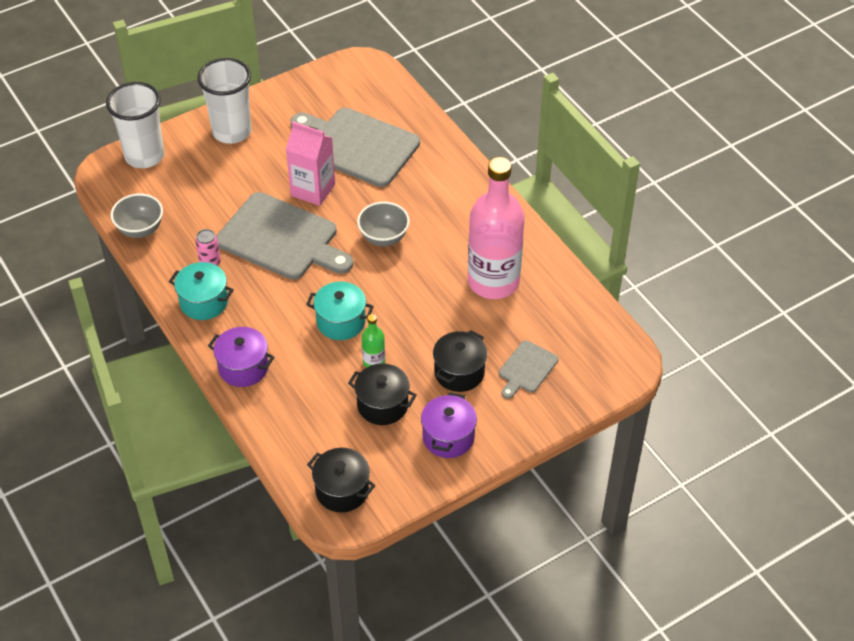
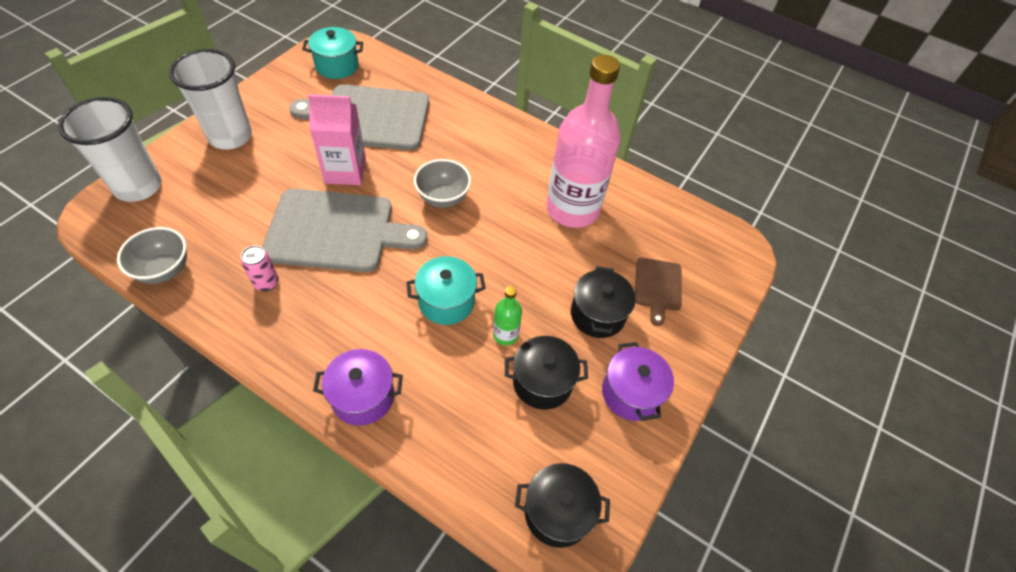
camera: 30 degrees left, 5 degrees up
turquoise pot [169,262,234,320] -> turquoise pot moved to [302,27,363,79]
grey cutting board [499,340,558,399] -> brown cutting board [635,258,681,326]

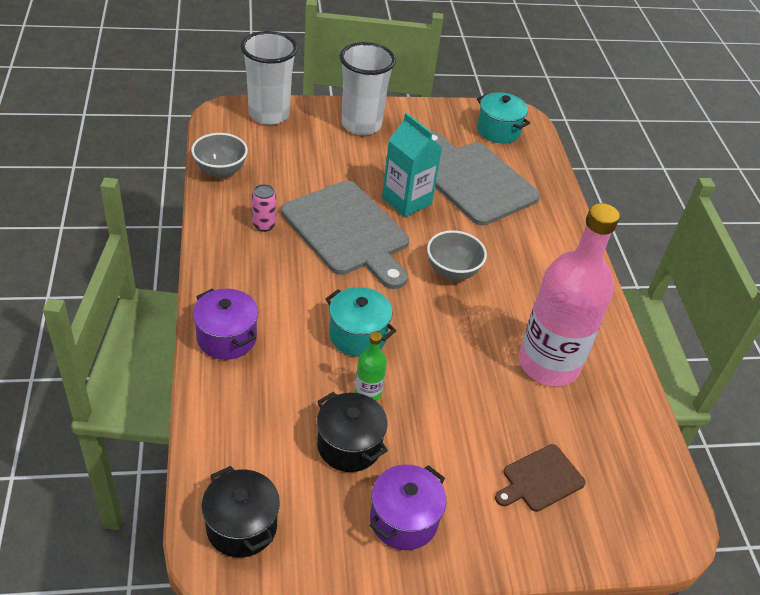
camera: 50 degrees right, 10 degrees down
pink carton [308,94,366,185] -> turquoise carton [382,113,442,217]
black pot [571,266,636,338] -> none

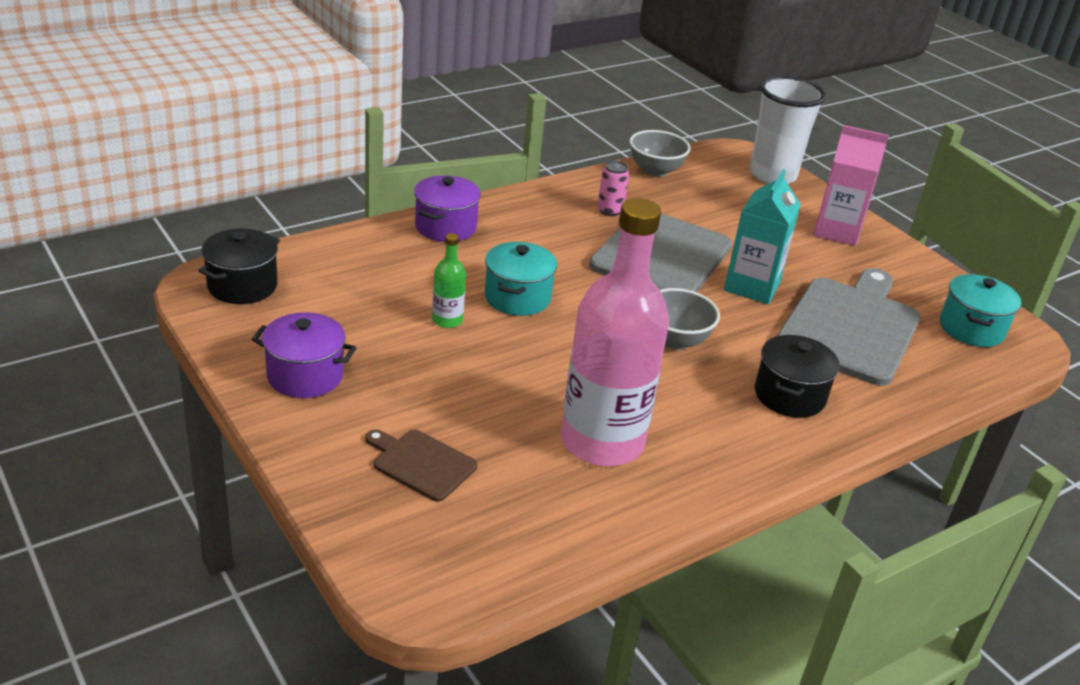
camera: 65 degrees right, 10 degrees down
black pot [317,392,388,472] -> black pot moved to [755,335,840,418]
white cup [340,42,396,135] -> pink carton [813,125,889,246]

